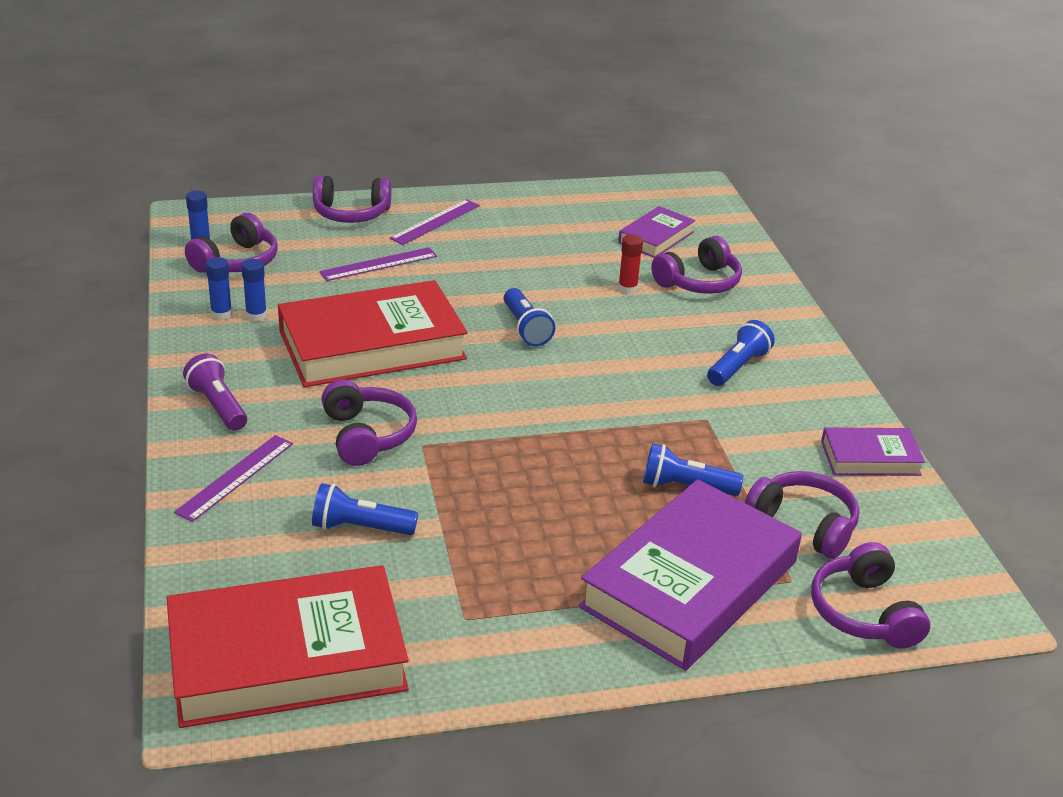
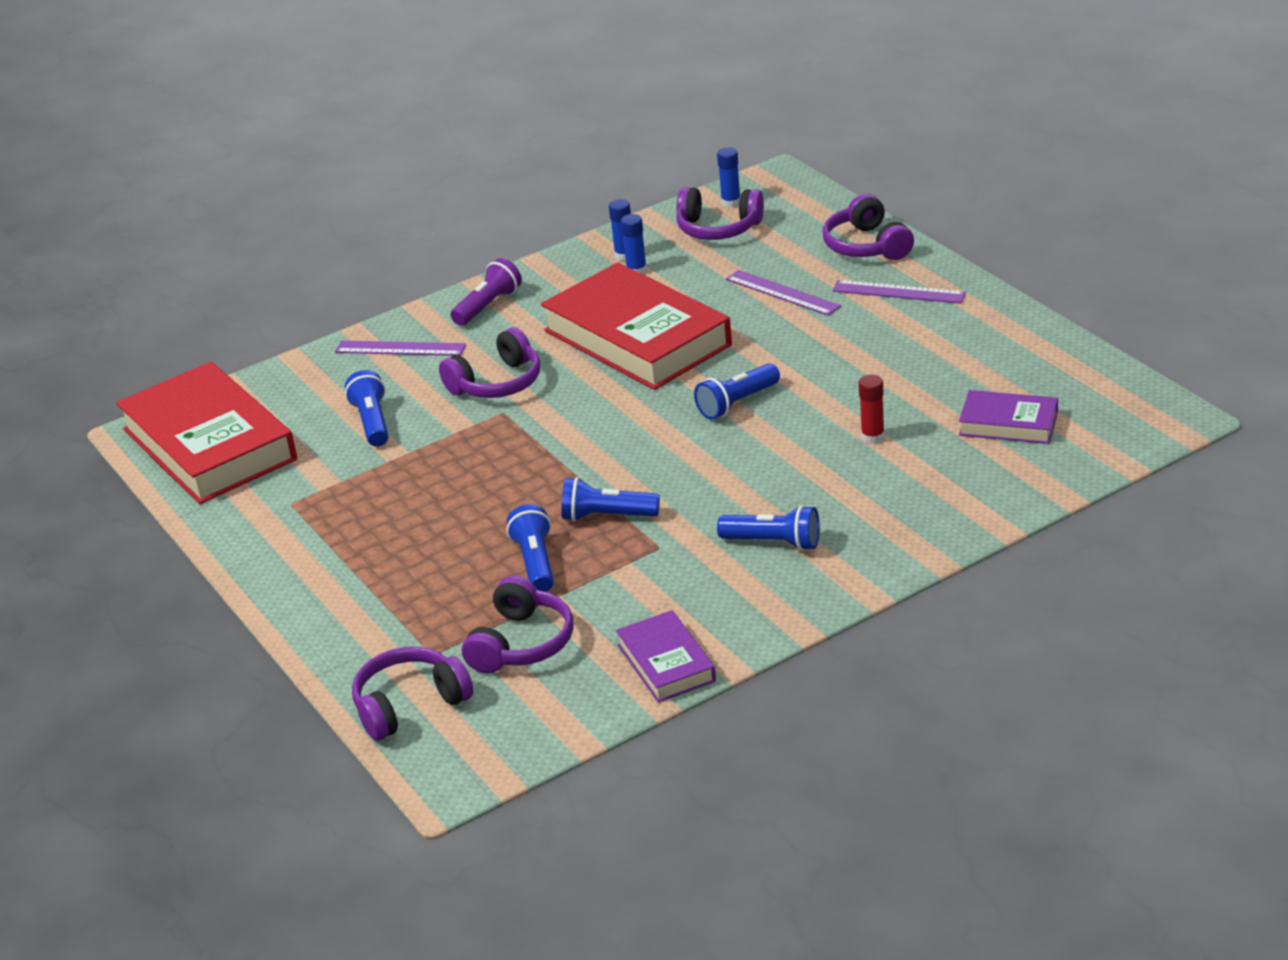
camera: 75 degrees right, 0 degrees up
purple book [579,479,802,671] -> none
purple headphones [651,236,742,294] -> none
none -> blue flashlight [561,477,660,521]

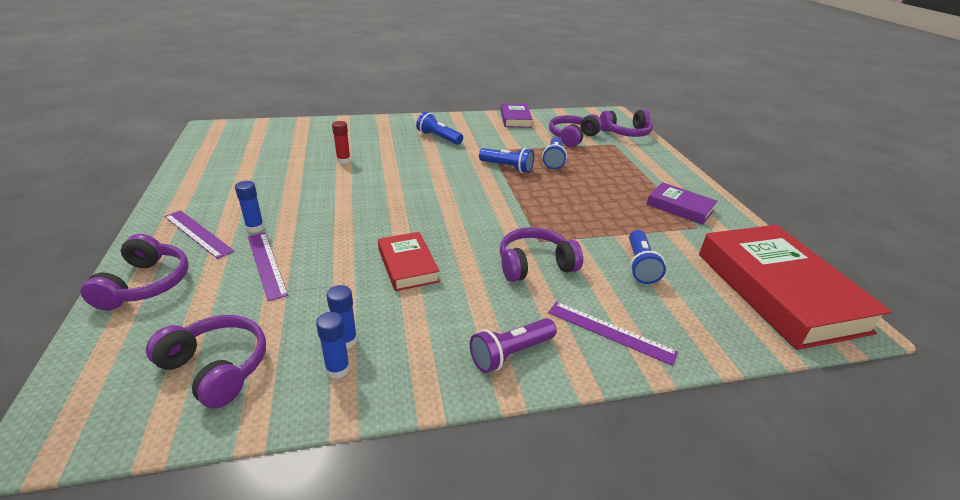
camera: 165 degrees left, 0 degrees up
red book [541,262,732,390] -> red book [378,232,440,291], size x0.49
blue flashlight [694,363,780,420] -> none
blue glue stick [717,147,741,208] -> blue glue stick moved to [235,181,264,233]
purple book [959,390,1058,444] -> purple book moved to [647,182,718,225]

